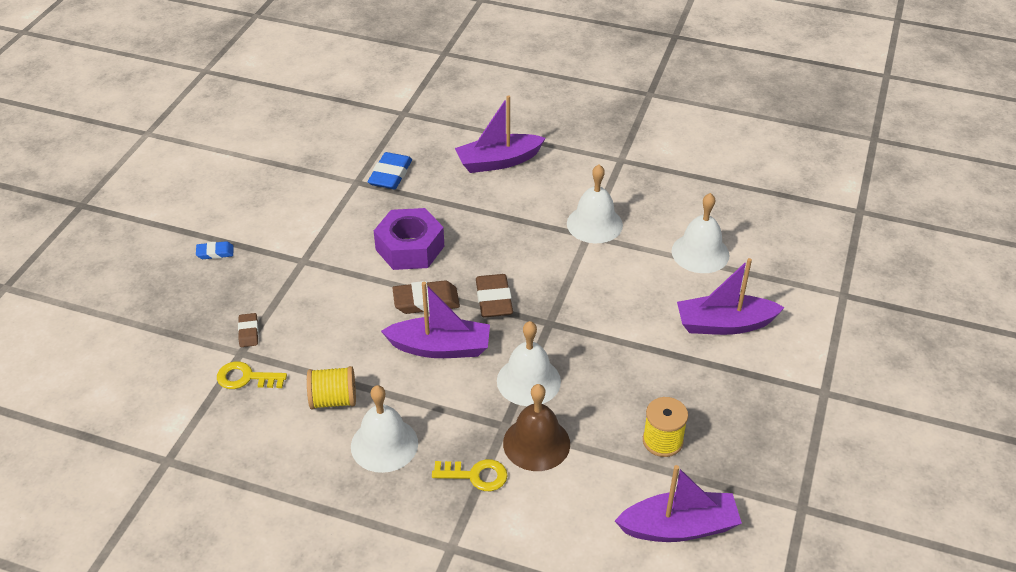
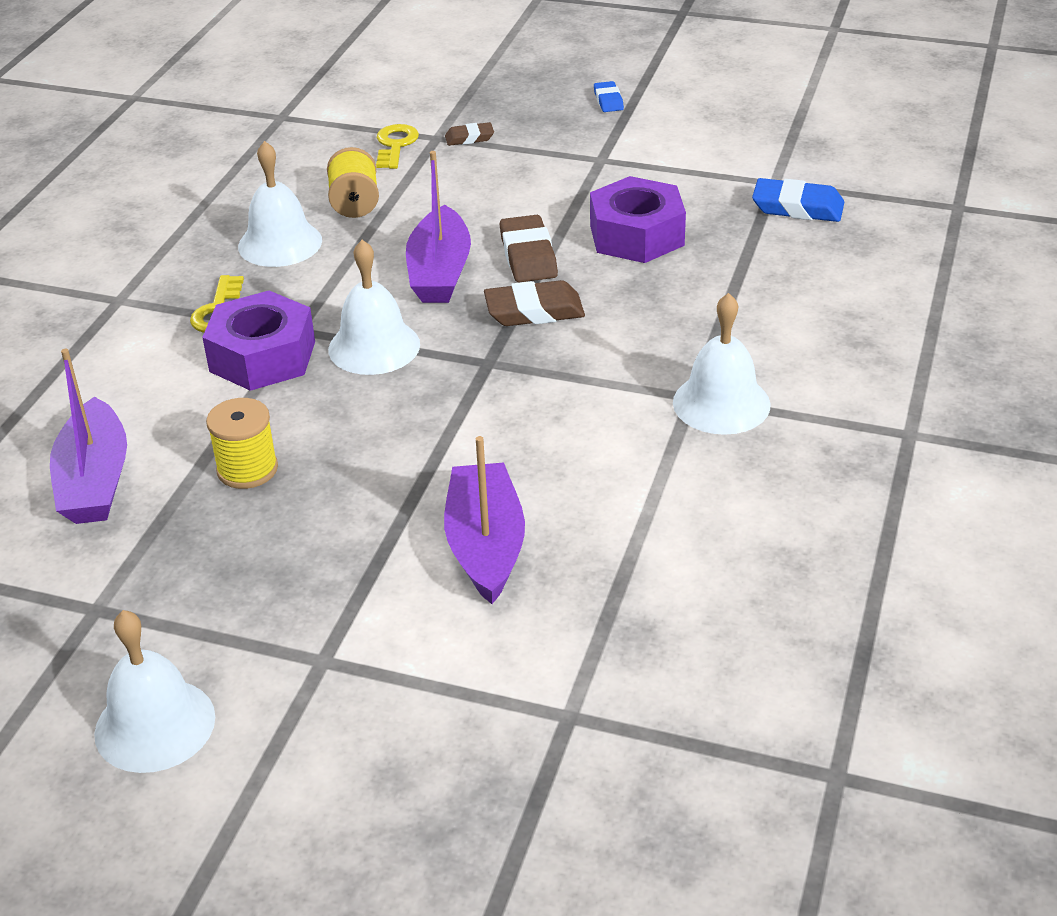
camera: 90 degrees right, 5 degrees down
purple boat [455,95,546,173] -> none
brown bell [503,384,570,471] -> purple nut [202,291,315,391]
white bell [671,193,729,273] -> white bell moved to [94,610,215,773]

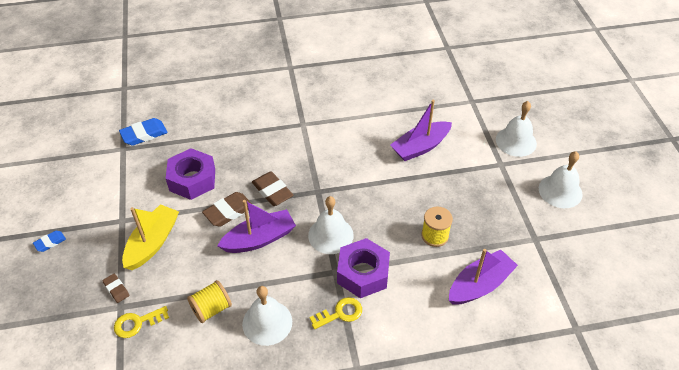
camera: 120 degrees left, 10 degrees up
white bell [673,293,771,435] -> white bell moved to [496,101,537,157]
blue eraser [752,178,844,222] -> blue eraser turned 75 degrees clockwise [119,118,168,146]
none -> yellow boat [122,204,179,270]

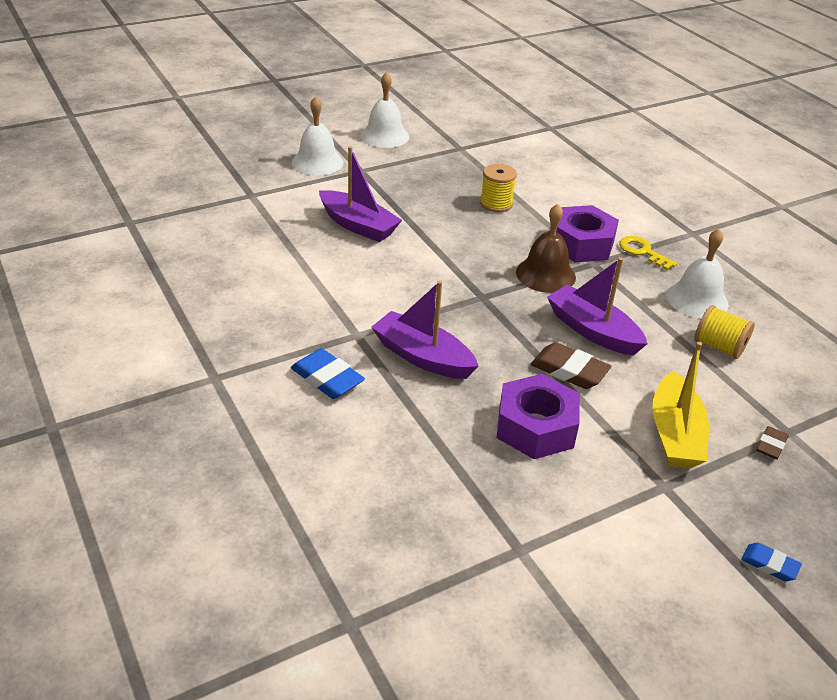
camera: 110 degrees left, 10 degrees down
yellow key [114,306,169,338] -> none
blue eraser [119,118,168,146] -> blue eraser moved to [291,348,365,399]
yellow boat [122,204,179,270] -> yellow boat turned 90 degrees counterclockwise [653,342,709,468]
brown eraser [252,171,293,206] -> none
white bell [308,196,354,254] -> brown bell [516,204,576,293]
purple boat [449,249,518,305] -> purple boat moved to [371,281,478,379]

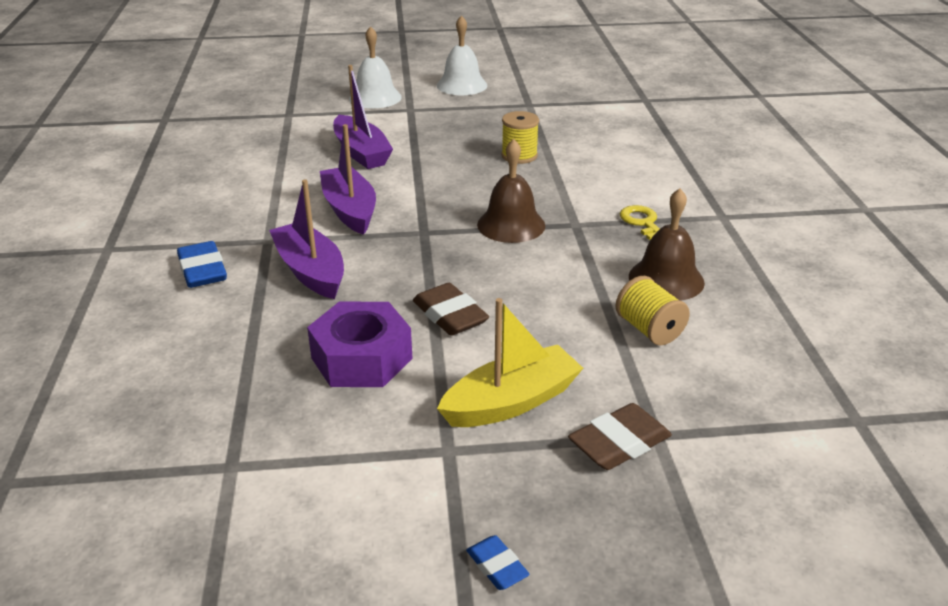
camera: 25 degrees right, 5 degrees down
purple boat [547,257,648,356] -> purple boat moved to [320,124,376,235]
purple nut [556,205,619,262] -> none
yellow boat [653,342,709,468] -> yellow boat turned 150 degrees counterclockwise [437,298,583,427]
white bell [666,229,729,318] -> brown bell [629,188,705,301]
brown eraser [756,426,789,459] -> brown eraser [568,403,672,470], size x1.73

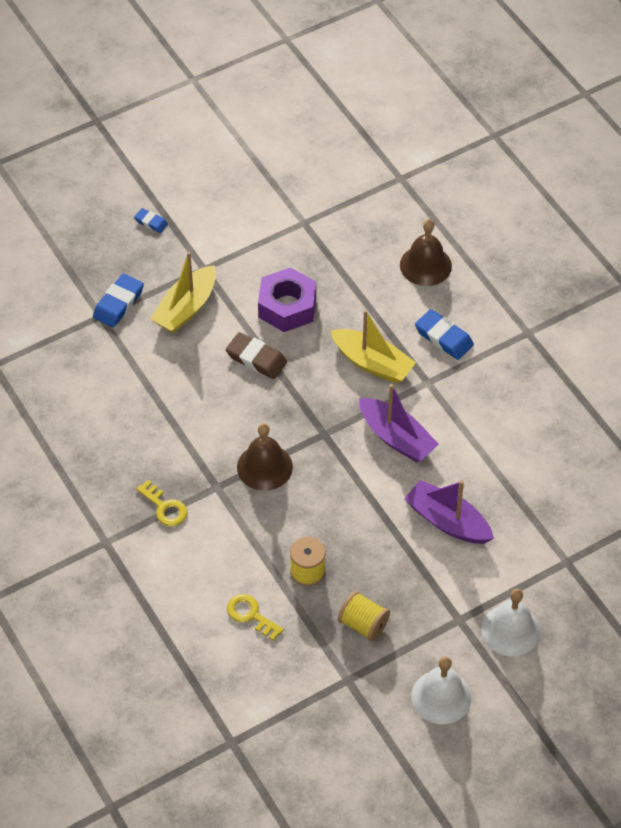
camera: 155 degrees right, 20 degrees up
purple boat [269,180,344,299] -> yellow boat [331,310,416,384]
brown eraser [568,403,672,470] -> blue eraser [93,274,144,327]
yellow spool [616,276,690,346] -> yellow spool moved to [338,591,390,641]
brown bell [629,188,705,301] -> brown bell moved to [400,219,452,286]
none -> yellow key [227,594,284,641]

